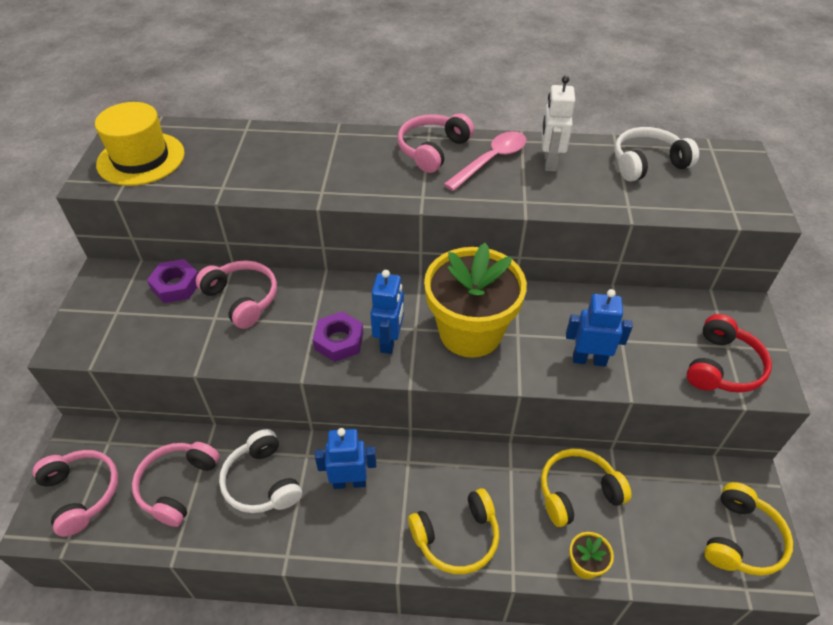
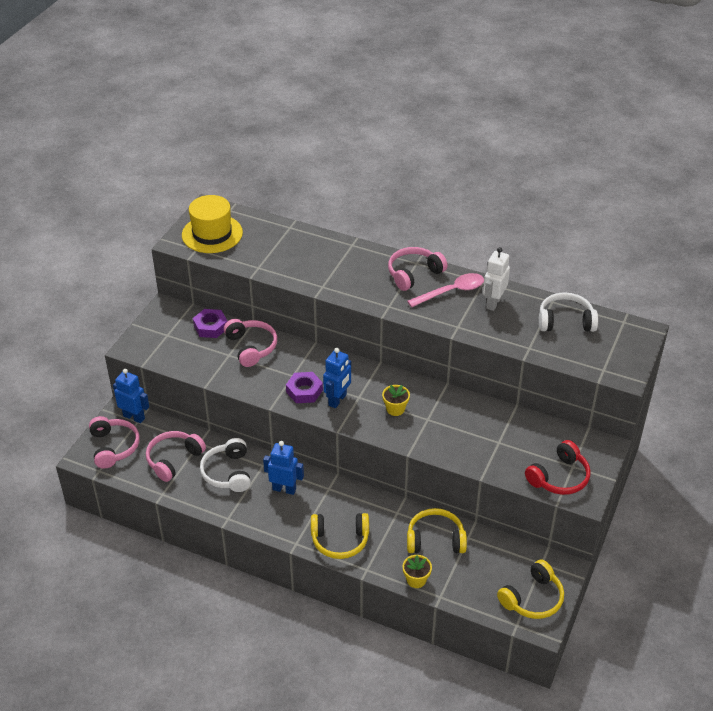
camera: 20 degrees right, 5 degrees down
yellow flower pot [424,243,527,358] -> yellow flower pot [382,385,410,416], size x0.40
blue robot [566,289,633,366] -> blue robot moved to [113,369,149,423]

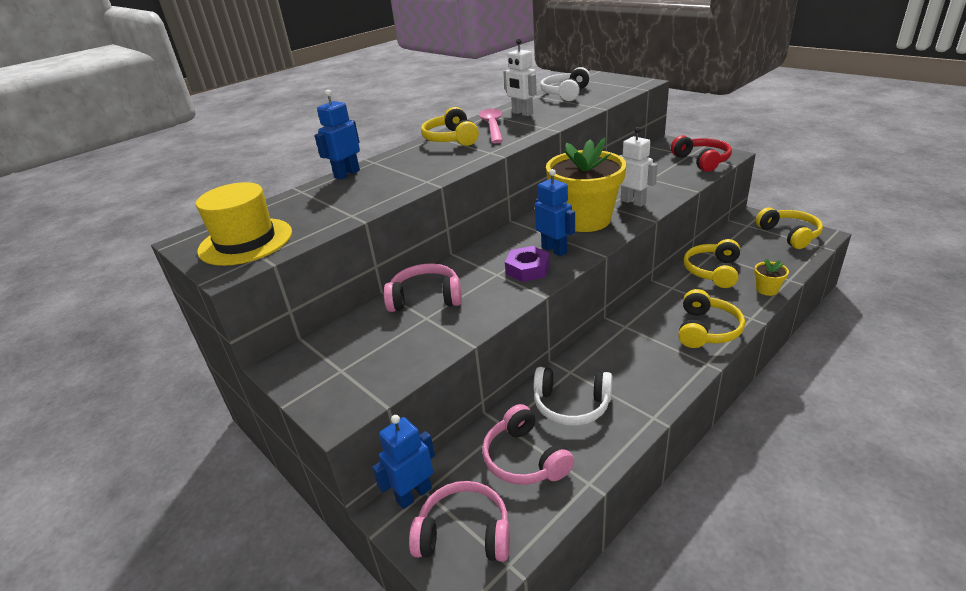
camera: 65 degrees left, 10 degrees down
purple nut [193,309,227,338] -> none
blue robot [263,441,304,495] -> blue robot moved to [315,90,360,180]
yellow flower pot [382,385,410,416] -> yellow flower pot [546,138,626,232], size x2.49
pink headphones [388,247,447,291] -> yellow headphones [421,107,479,146]
none -> white robot [619,127,658,207]

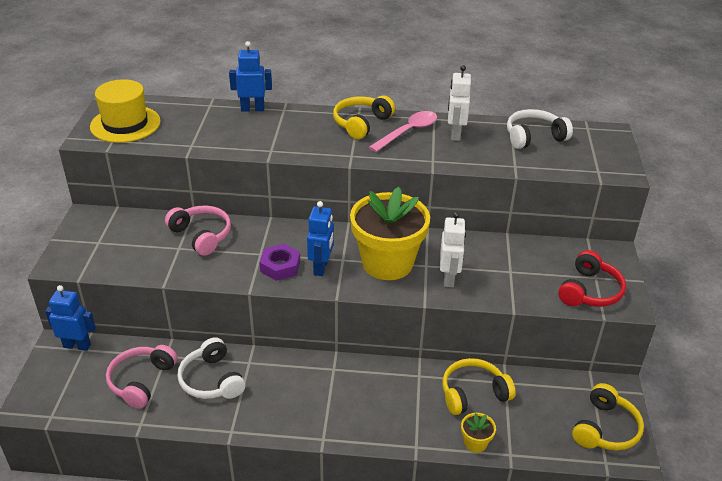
camera: 45 degrees right, 5 degrees up
pink headphones [409,481,510,562] -> none
yellow headphones [678,289,745,348] -> none

